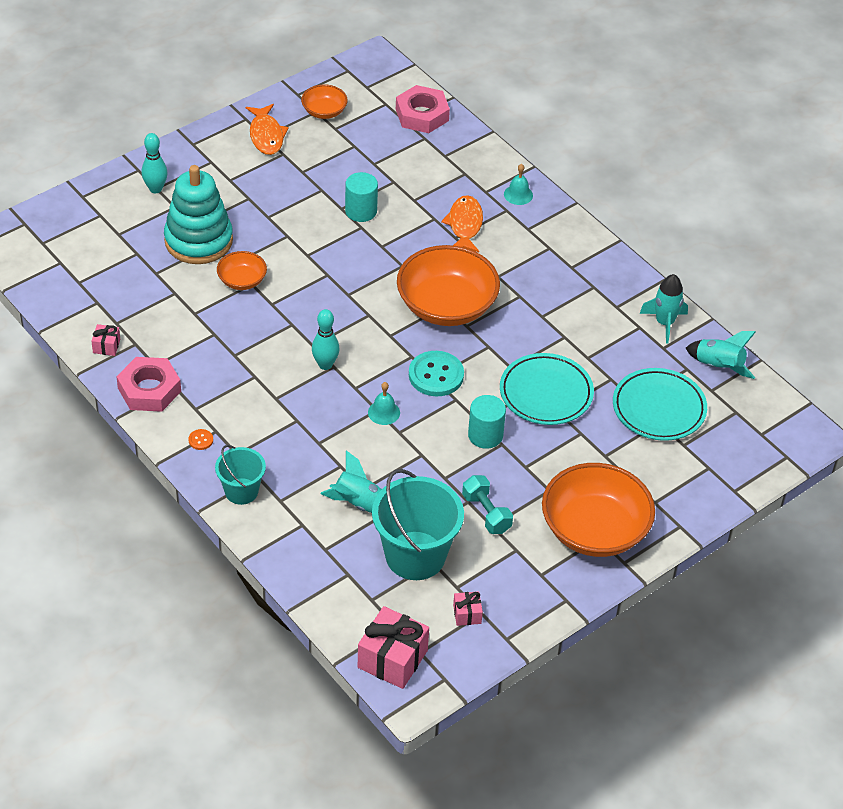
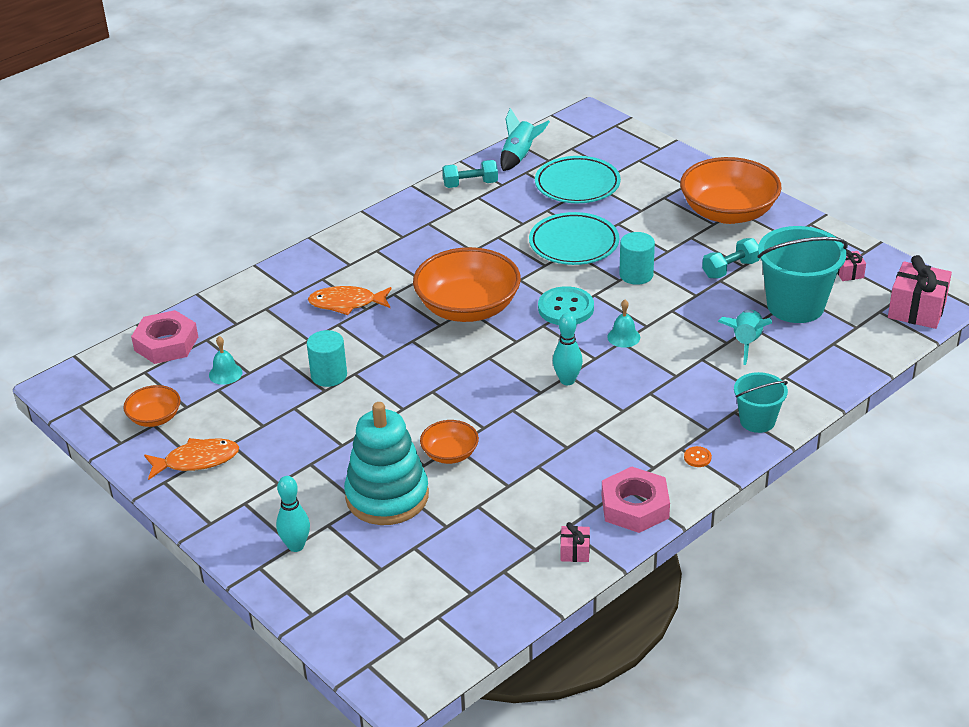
camera: 90 degrees left, 10 degrees down
turquoise bell [504,164,533,205] -> turquoise bell moved to [209,336,242,385]
turquoise rocket [640,274,688,344] -> turquoise dumbbell [442,160,498,188]

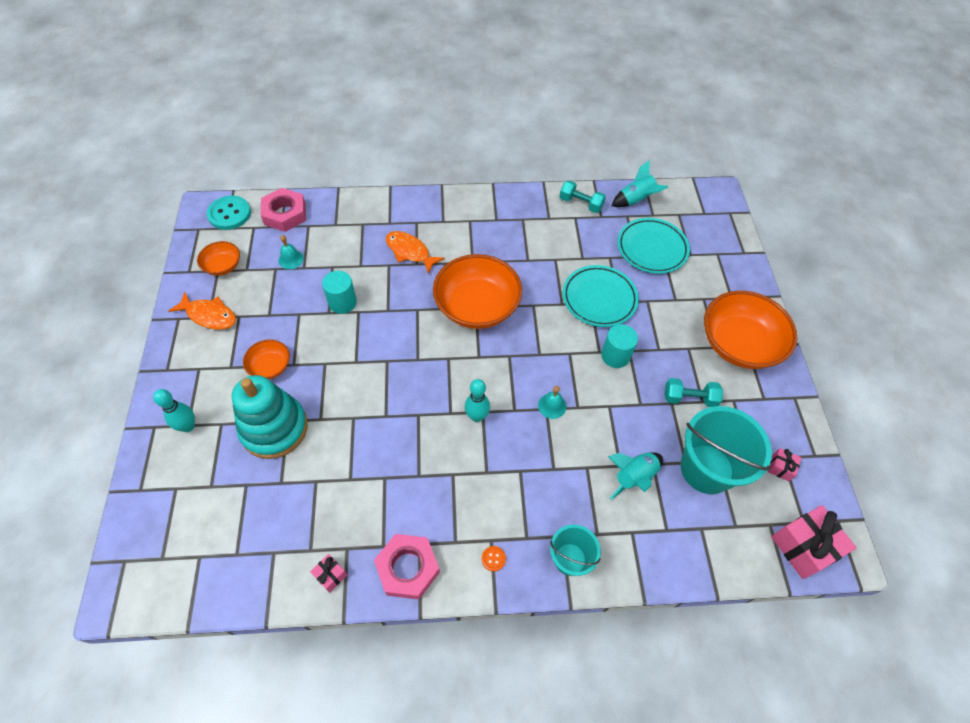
camera: 35 degrees right, 20 degrees up
orange bowl [420,420,479,464] -> orange bowl moved to [243,339,290,379]
turquoise button [538,286,594,325] -> turquoise button moved to [207,196,251,230]

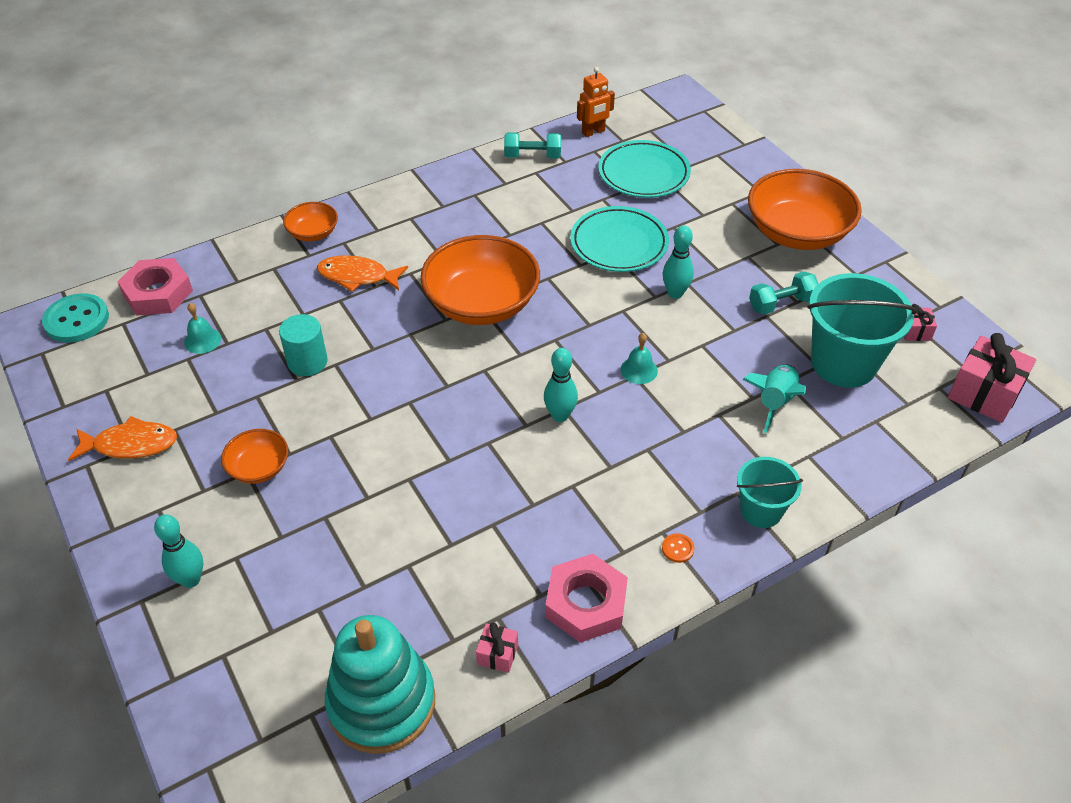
camera: 25 degrees left, 10 degrees down
orange bowl [197,241,240,276] -> orange bowl moved to [283,202,338,242]
turquoise stacking toy [232,375,308,459] -> turquoise stacking toy moved to [325,615,435,754]
turquoise cylinder [601,324,638,368] -> turquoise bowling pin [663,225,694,299]
turquoise rocket [612,160,668,207] -> orange robot [577,67,615,137]

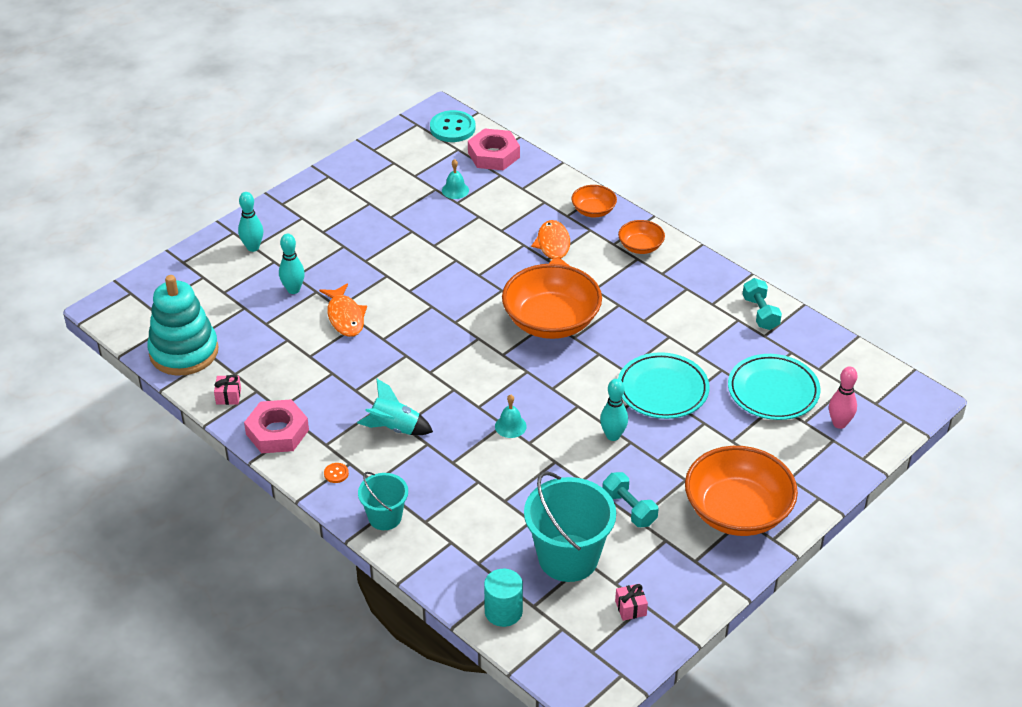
camera: 75 degrees right, 5 degrees down
orange fish [68,416,177,461] -> orange fish moved to [319,283,367,337]
orange bowl [221,429,288,484] -> orange bowl moved to [618,220,665,254]
turquoise cylinder [279,314,328,376] -> turquoise cylinder moved to [484,569,523,627]
turquoise bowling pin [544,348,578,422] -> turquoise bowling pin moved to [279,234,305,294]
orange robot [577,67,615,137] -> none
turquoise rocket [743,365,806,433] -> turquoise rocket moved to [357,379,433,435]
pink gift [948,333,1036,423] -> none
none -> pink bowling pin [829,367,858,429]

